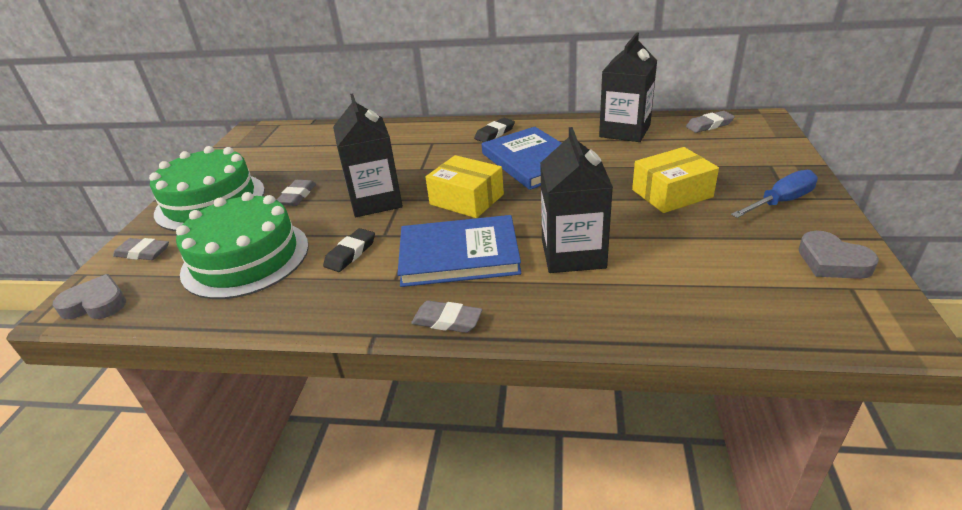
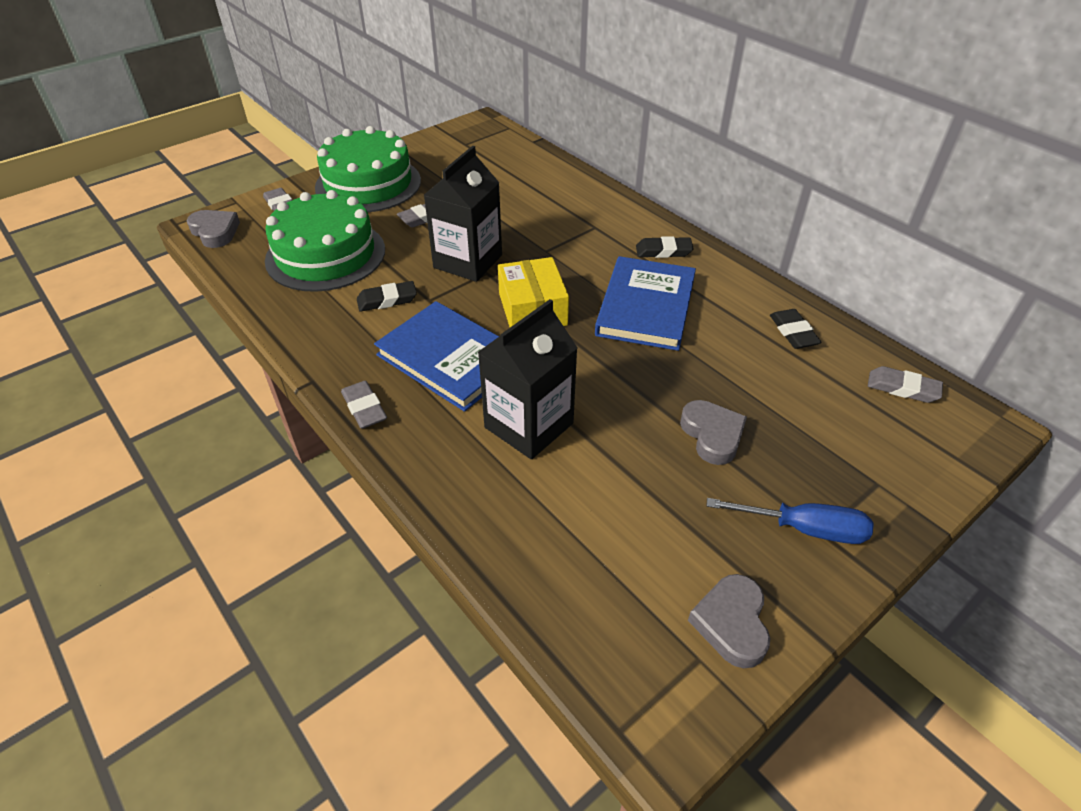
camera: 40 degrees right, 10 degrees up
black carton [599,32,657,142] -> black eraser [770,309,822,349]
yellow box [632,147,719,213] -> grey heart [680,400,747,465]

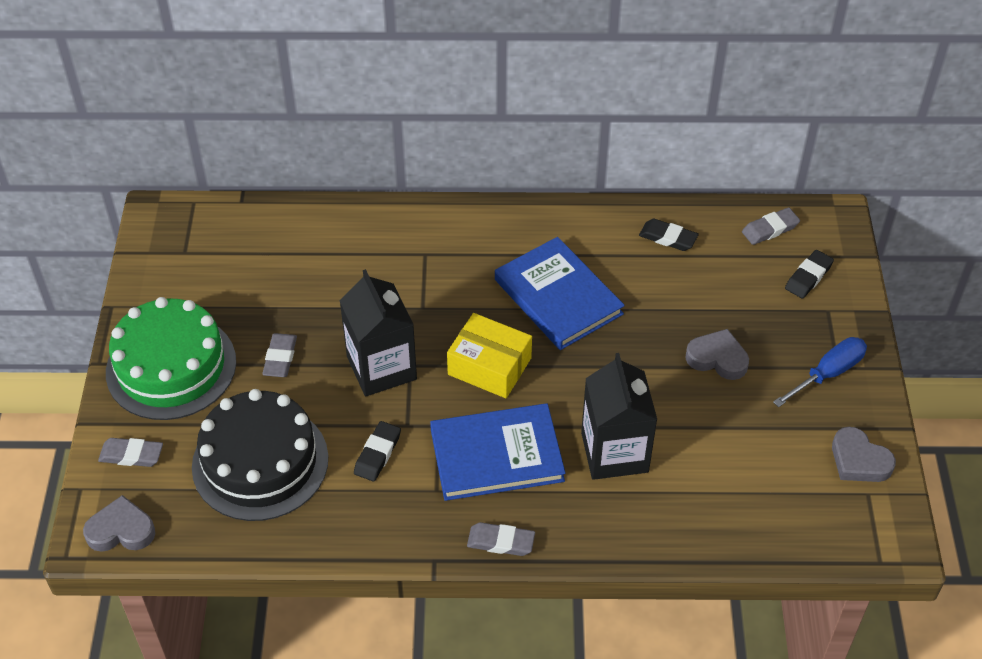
camera: 50 degrees left, 5 degrees up
green cake [265,190,385,292] -> black cake [192,389,328,521]
black eraser [636,236,694,258] -> black eraser moved to [785,250,834,299]

